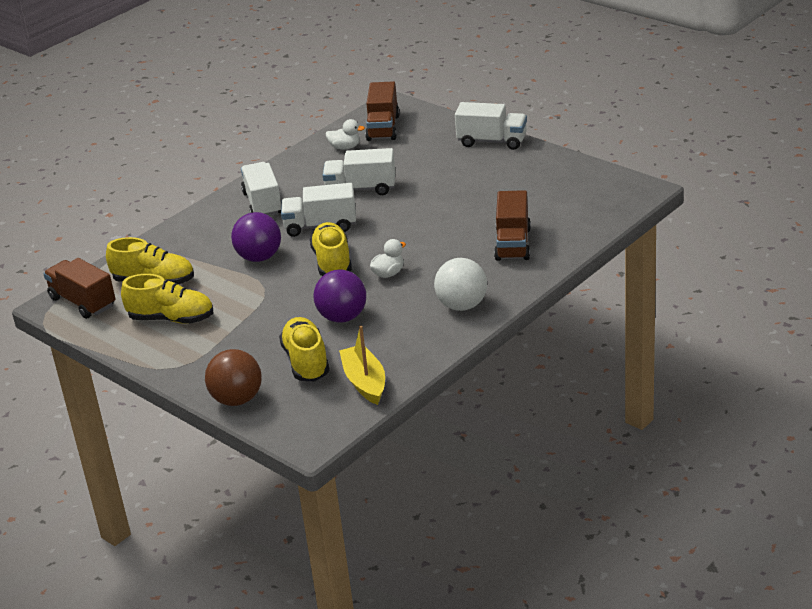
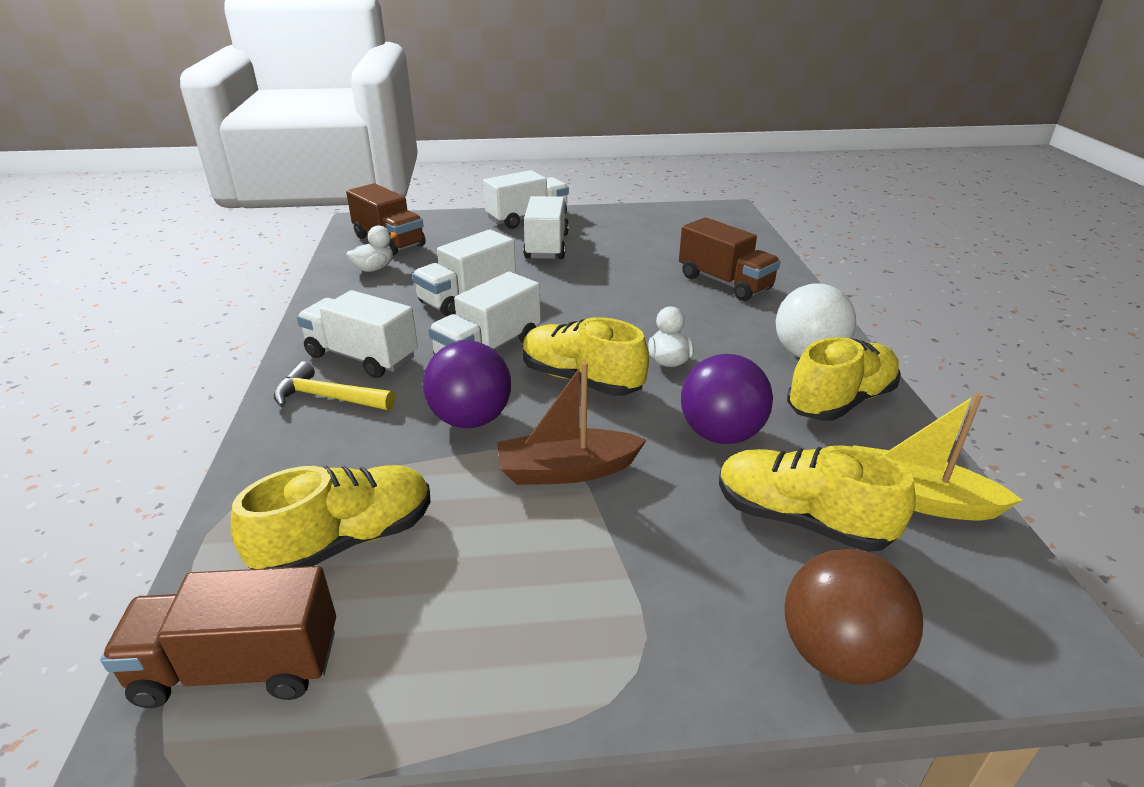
camera: 50 degrees left, 0 degrees up
yellow shoe [121,274,213,324] -> yellow shoe moved to [787,337,901,421]
none -> yellow hammer [274,361,395,410]
none -> brown boat [497,361,647,485]
none -> white truck [523,196,569,259]

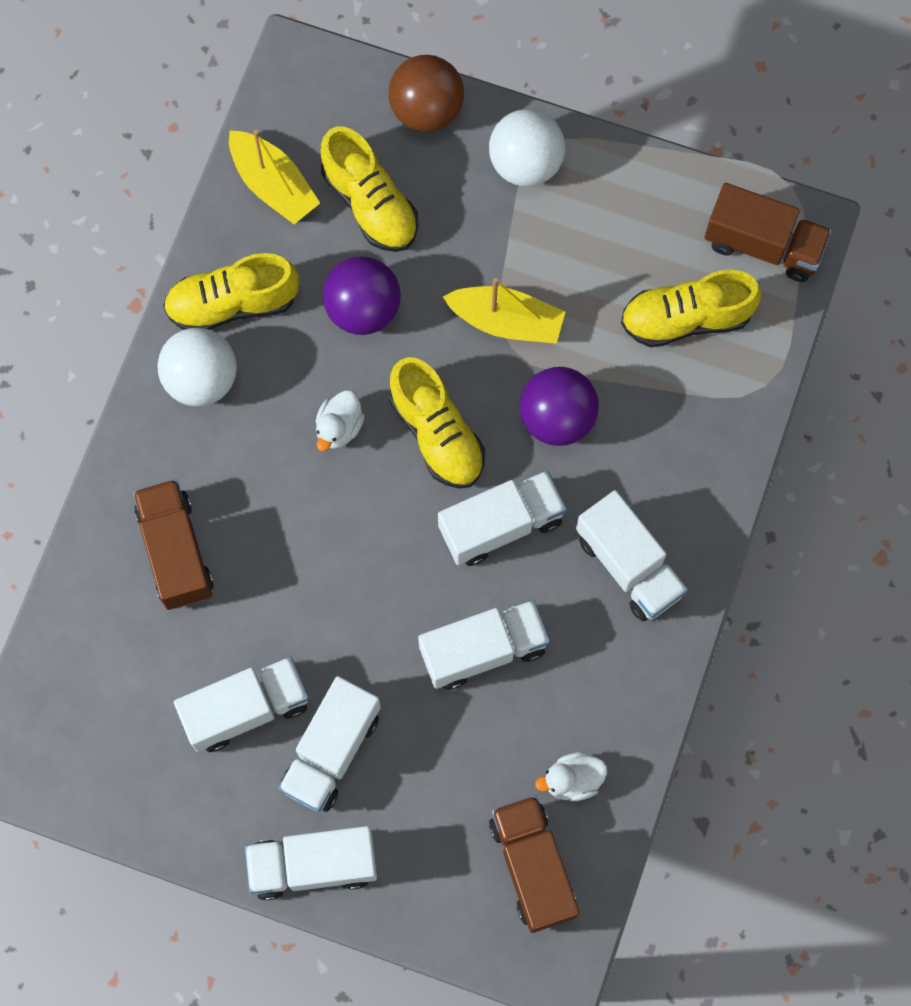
camera: 155 degrees left, 40 degrees up
yellow hammer [274,361,395,410] -> none
brown boat [497,361,647,485] -> yellow boat [442,278,565,344]
none -> white truck [174,657,309,752]
none -> white ball [489,109,565,187]

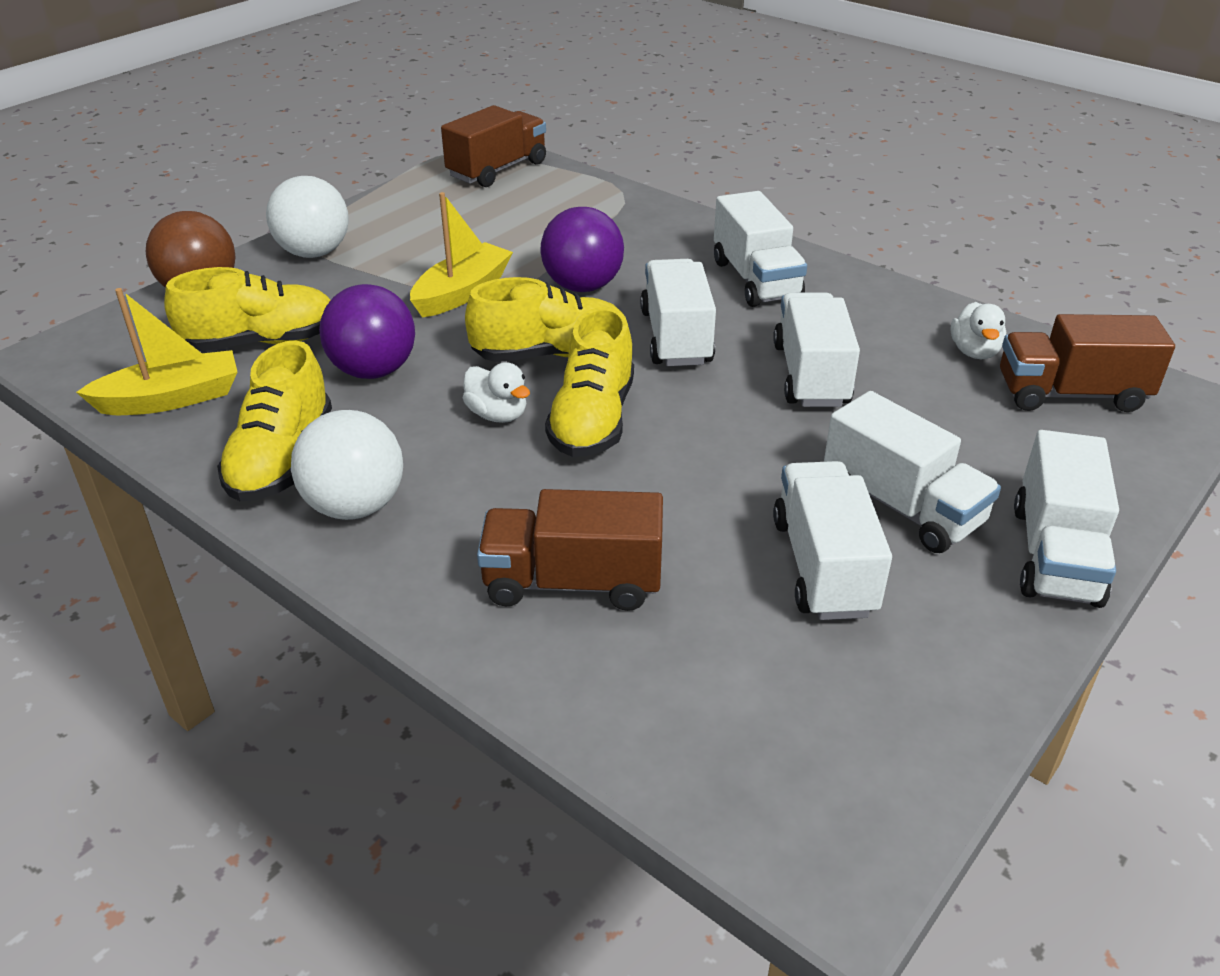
camera: 70 degrees left, 35 degrees down
white truck [576,490,688,621] -> white truck turned 90 degrees clockwise [714,191,807,307]
yellow shoe [621,270,761,347] -> yellow shoe moved to [545,307,634,457]

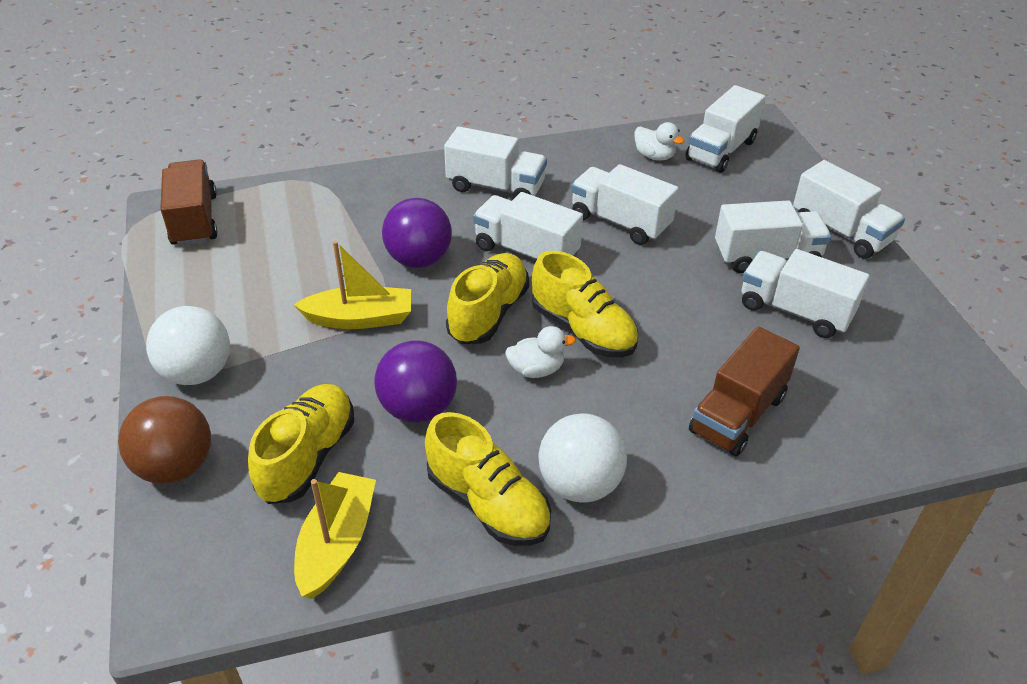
camera: 55 degrees left, 5 degrees up
yellow boat [410,192,513,318] -> yellow boat turned 105 degrees clockwise [294,241,411,329]
brown truck [1000,314,1175,412] -> white truck [685,85,765,173]

